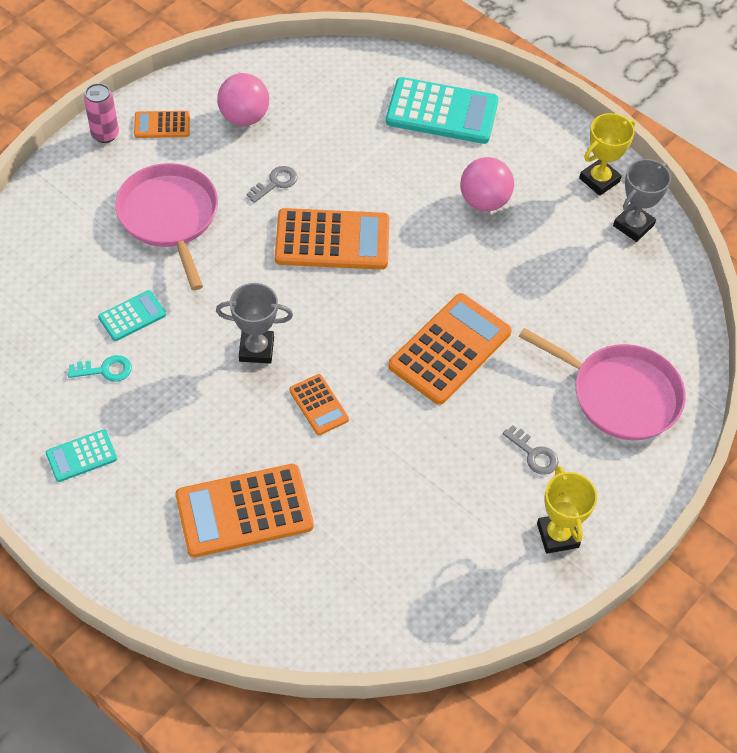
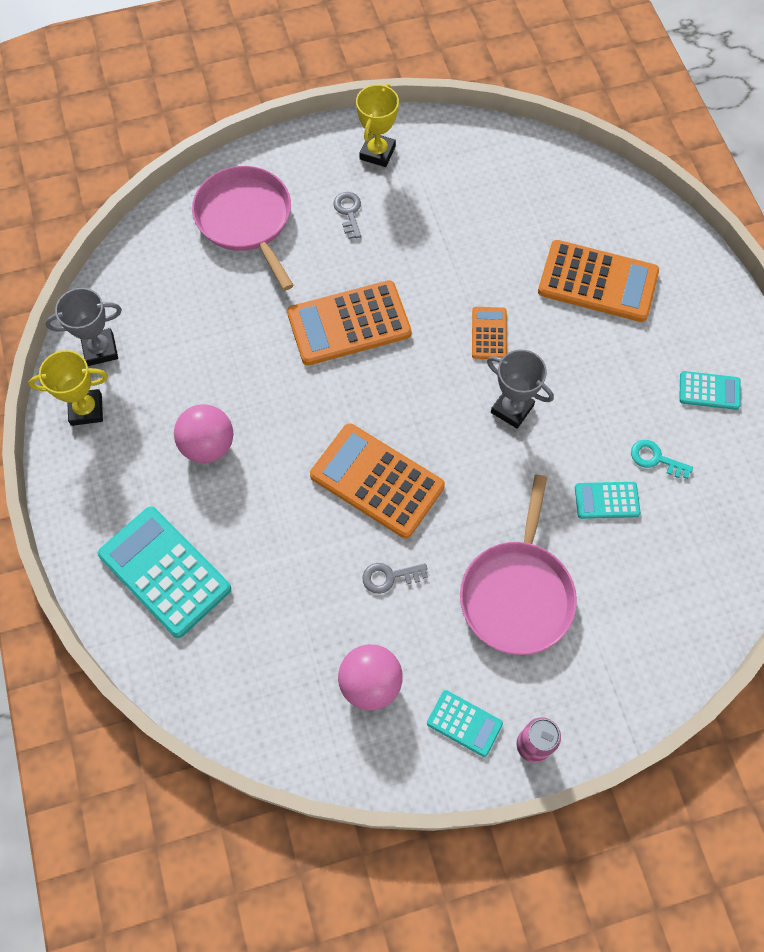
camera: 145 degrees left, 10 degrees up
orange calculator [134,111,190,138] -> turquoise calculator [427,690,503,757]

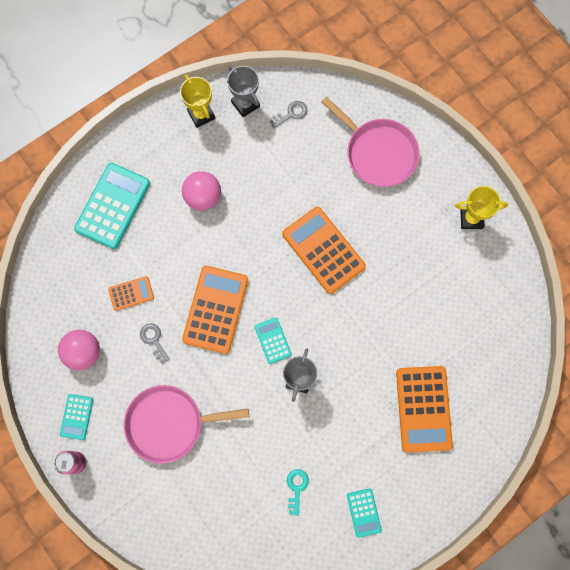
camera: 70 degrees right, 10 degrees up
pink pan [192,166,294,291] -> pink pan turned 90 degrees clockwise [321,97,420,187]
grey key [333,192,361,239] -> grey key moved to [269,101,308,128]
orange calculator [472,307,507,359] -> orange calculator moved to [108,276,154,311]
turquoise calculator [575,482,641,519] -> turquoise calculator moved to [255,317,292,364]

